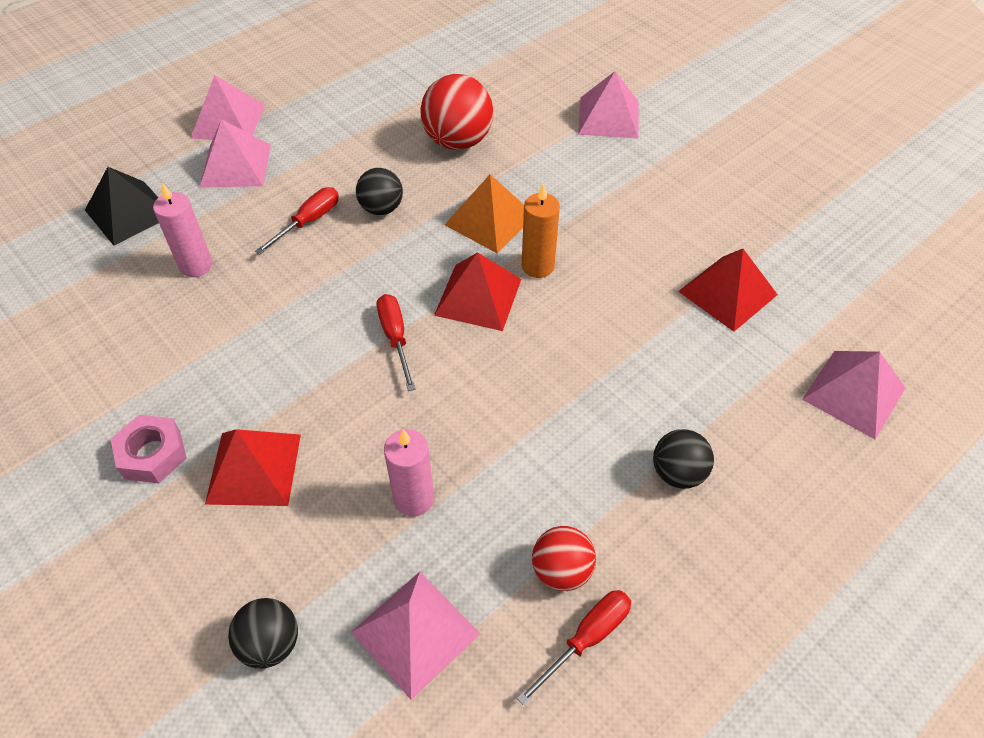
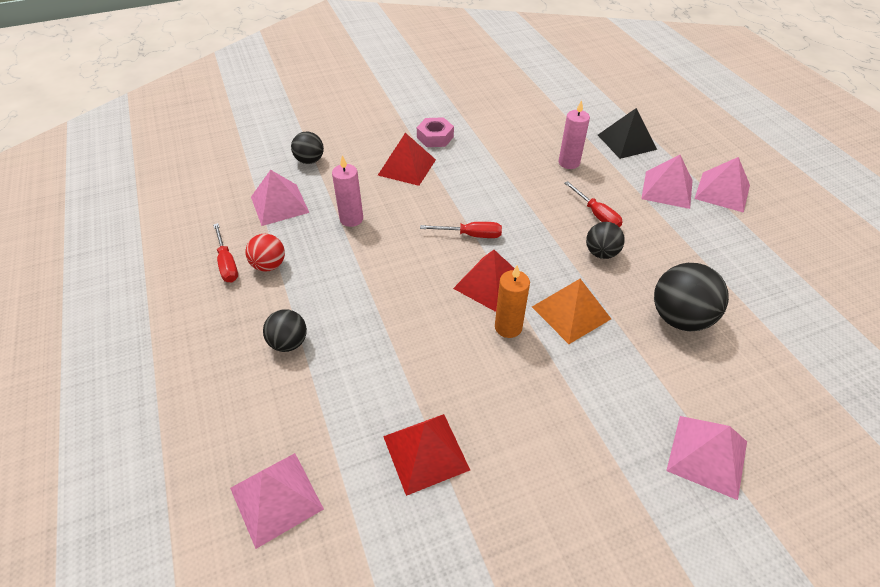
camera: 110 degrees right, 5 degrees down
red ball [420,74,493,150] -> black ball [654,263,729,331]

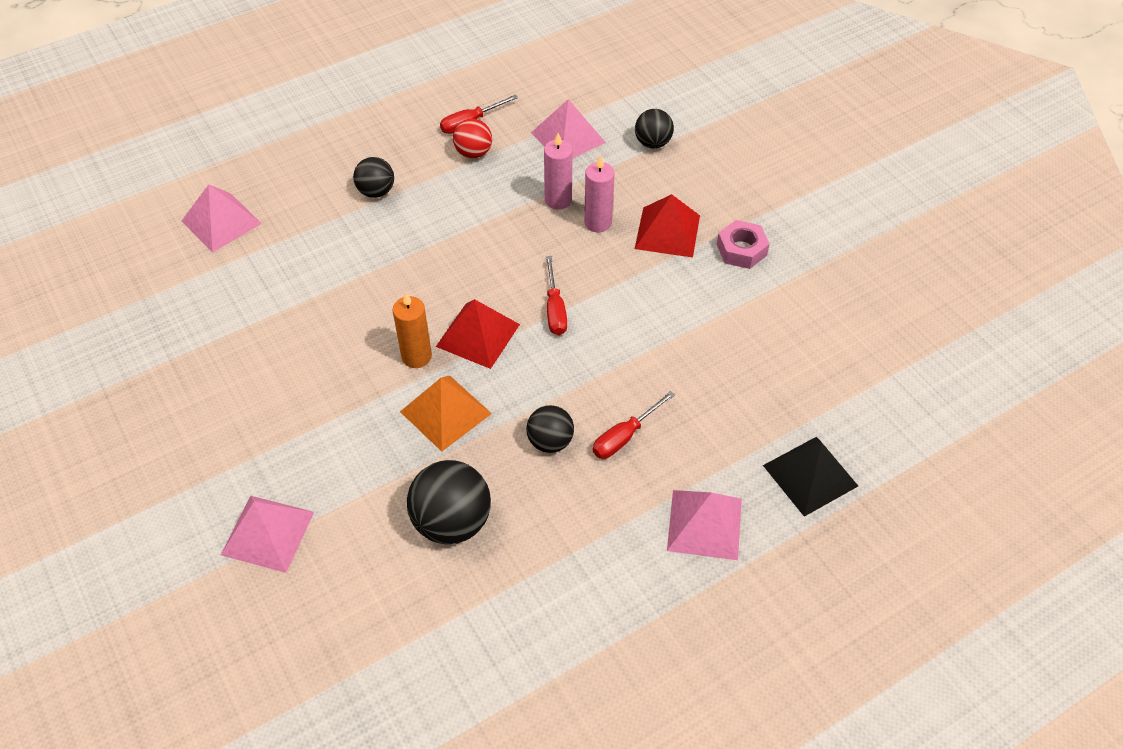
camera: 80 degrees right, 5 degrees up
red pyramid [383,414,470,496] -> none
pink candle [559,100,590,169] -> pink candle moved to [584,155,615,232]
pink pyramid [695,157,750,213] -> none

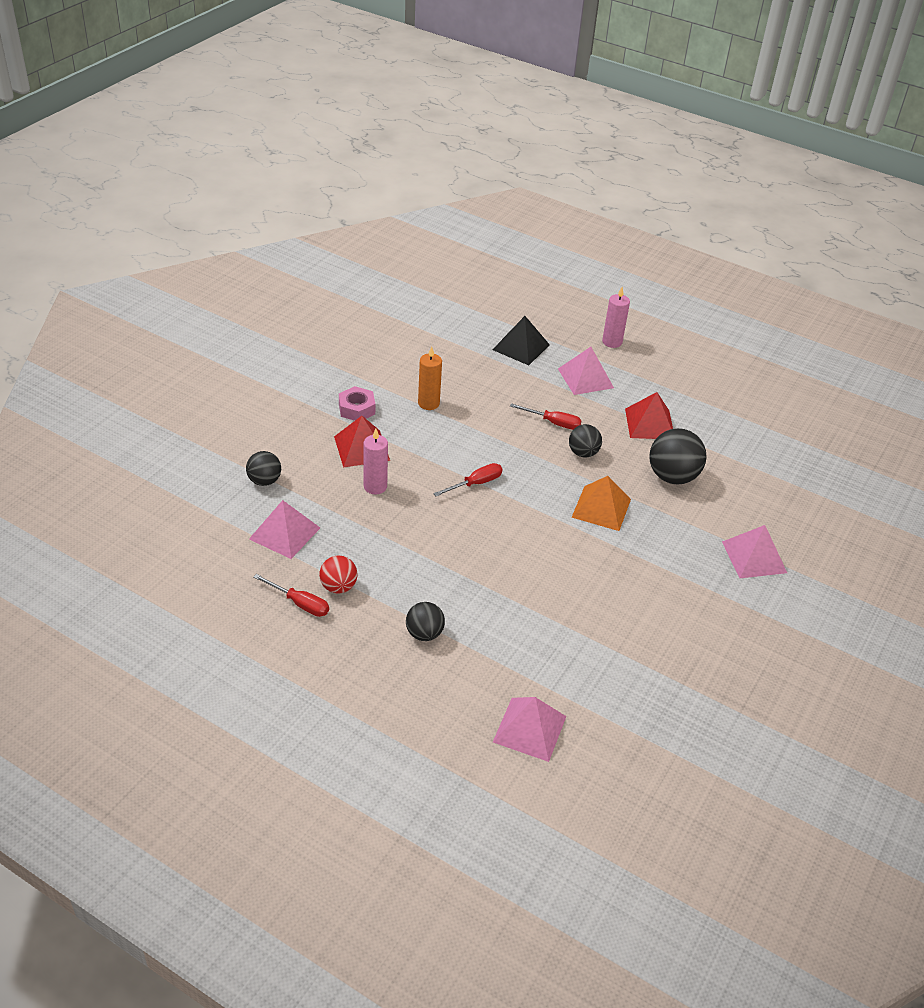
camera: 120 degrees left, 10 degrees down
orange candle [392,292,432,368] -> orange candle moved to [418,346,442,410]
red pyramid [436,299,520,369] -> red pyramid moved to [625,392,673,439]
pink candle [544,133,572,210] -> pink candle moved to [602,287,630,348]

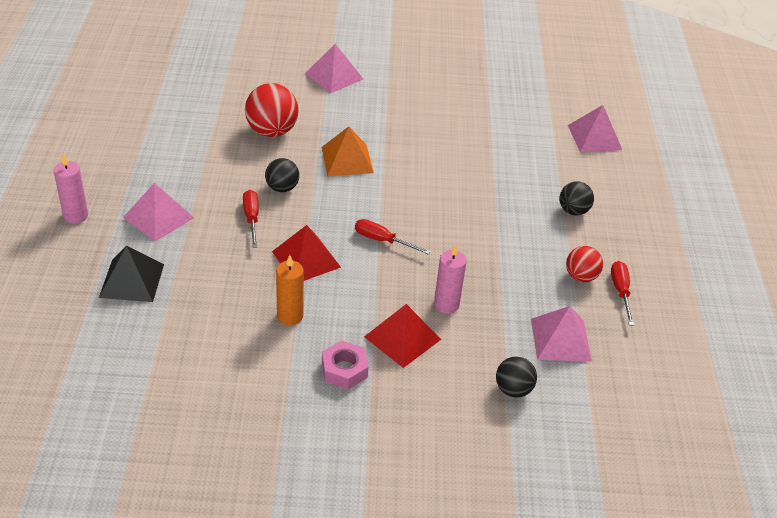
camera: 120 degrees left, 0 degrees up
red pyramid [625,392,673,439] -> red pyramid moved to [272,225,341,281]
black ball [650,428,706,484] -> red ball [245,83,298,137]

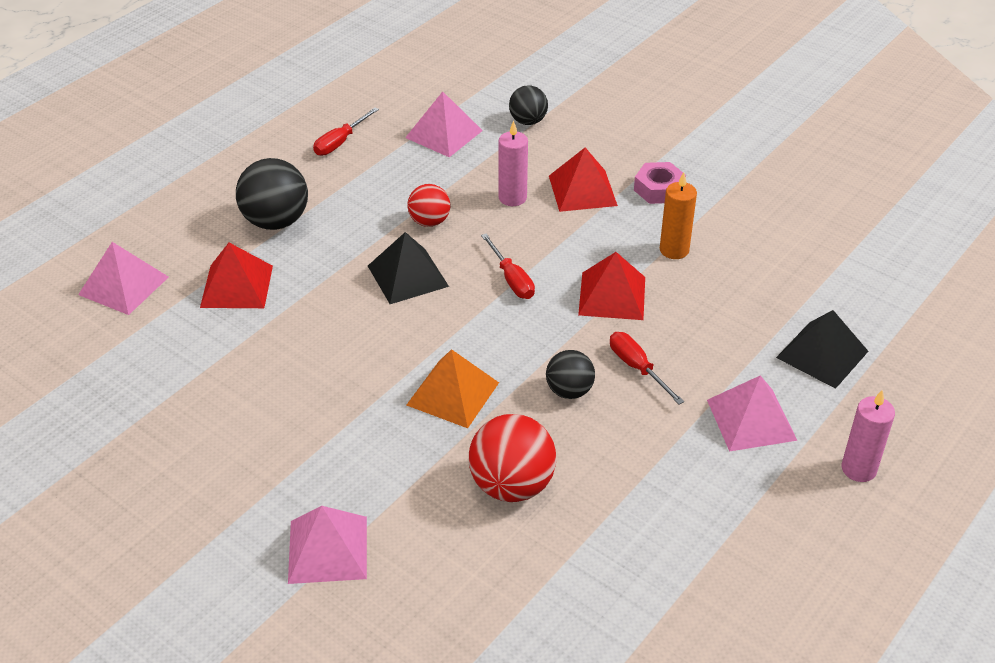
camera: 140 degrees left, 0 degrees up
red screwdriver [243,190,259,248] -> red screwdriver turned 120 degrees clockwise [610,332,684,405]
black ball [560,181,594,215] -> black ball [236,158,308,230], size x1.65
red ball [566,246,603,282] -> red ball moved to [407,184,450,227]
none -> red pyramid [200,243,273,308]
none -> black pyramid [368,232,449,304]

